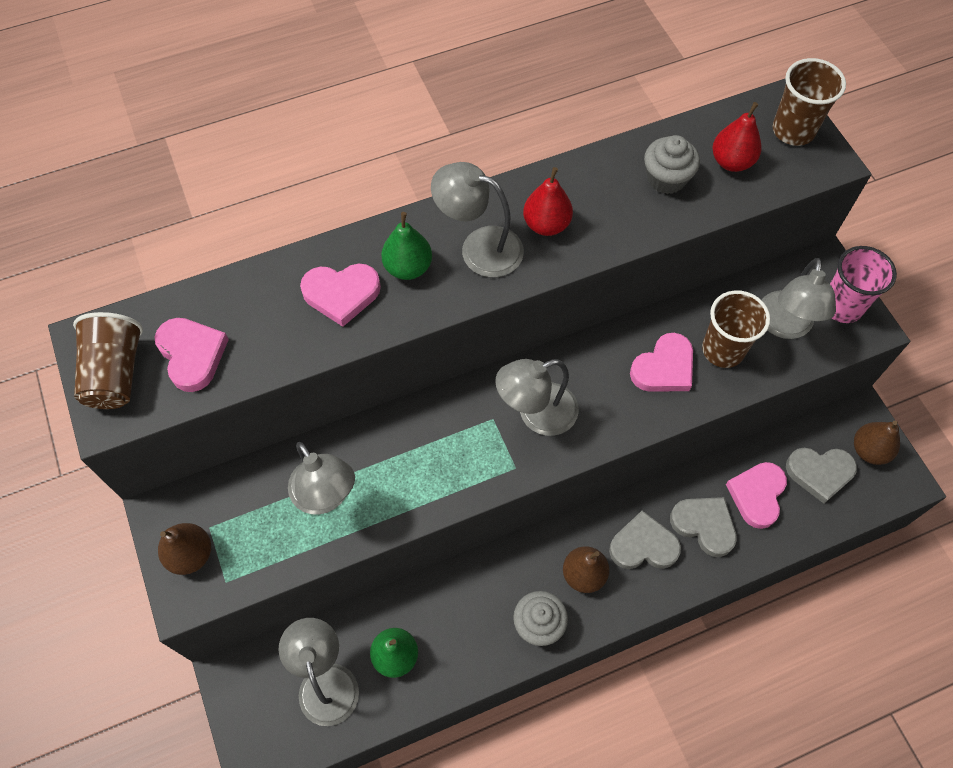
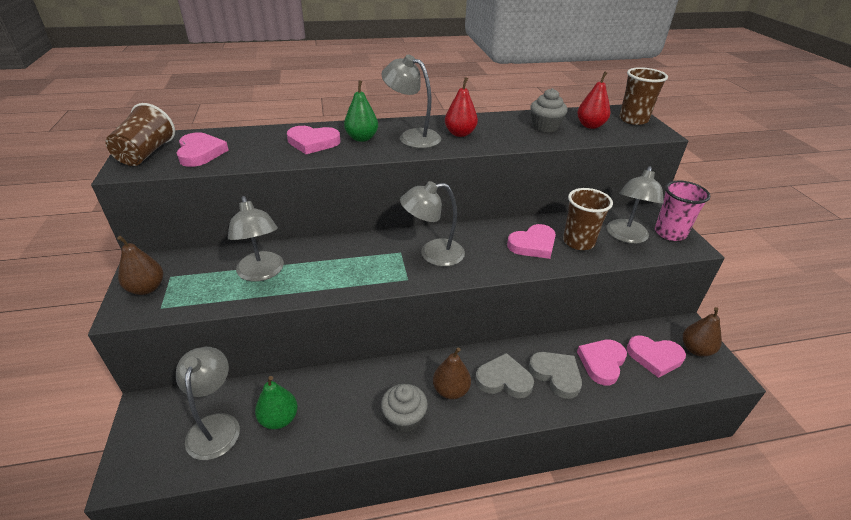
camera: 10 degrees right, 25 degrees down
grey heart [786,448,857,504] -> pink heart [627,336,686,378]

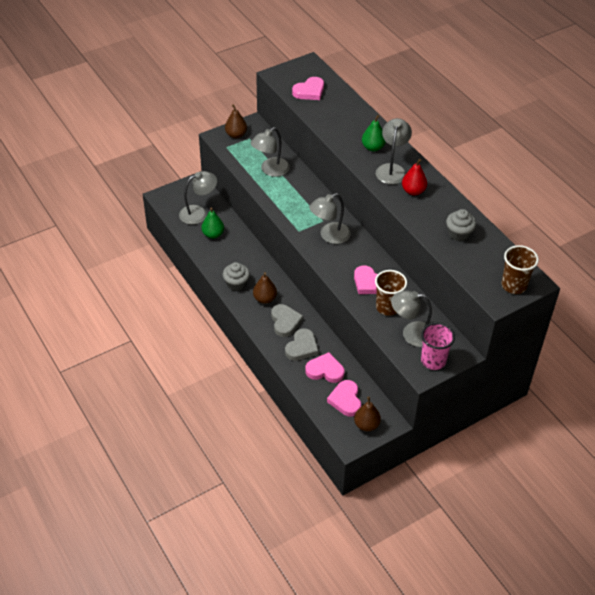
camera: 70 degrees right, 10 degrees up
brown cup [106,103,175,166] -> none
pink heart [287,126,340,154] -> none
grey lamp [400,181,465,267] -> grey lamp turned 90 degrees counterclockwise [309,193,351,244]
red pear [577,71,610,129] -> none

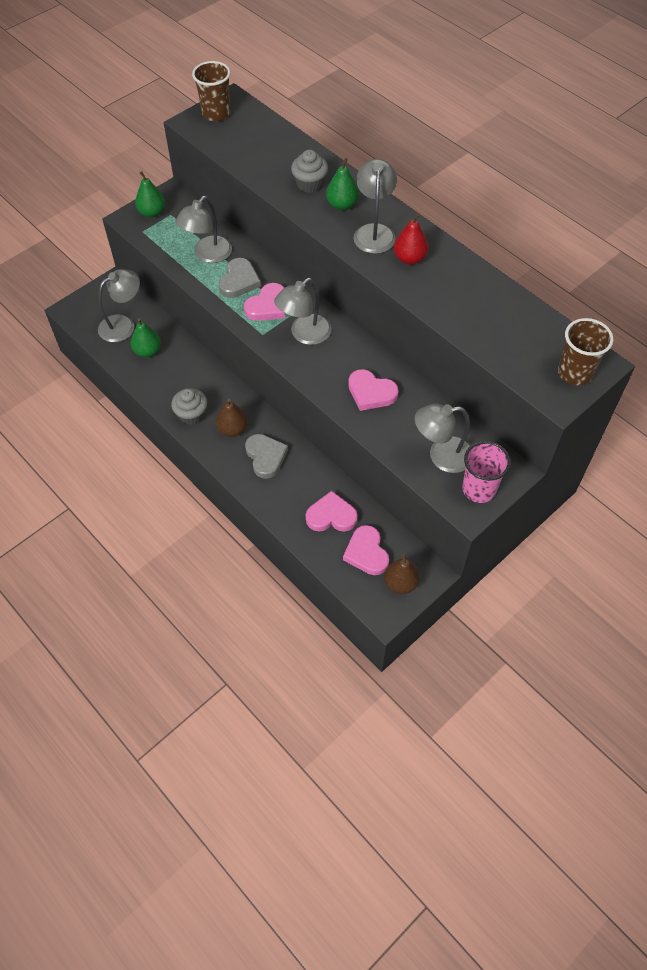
camera: 10 degrees left, 10 degrees up
brown pear [225,104,247,138] -> green pear [135,171,165,218]
grey heart [285,328,318,361] -> grey heart moved to [218,258,261,298]
pink heart [292,77,324,100] -> pink heart moved to [244,283,285,321]
brown cup [375,270,407,316] -> brown cup moved to [192,61,230,122]
grey cupcake [446,209,476,241] -> grey cupcake moved to [291,150,328,193]

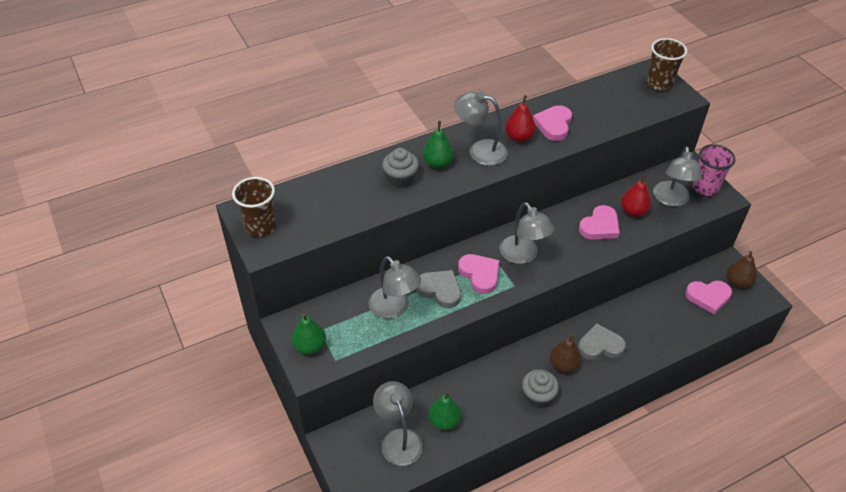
camera: 75 degrees left, 10 degrees down
pink heart [306,491,358,532] -> pink heart moved to [533,105,572,141]
none -> red pear [621,174,651,217]

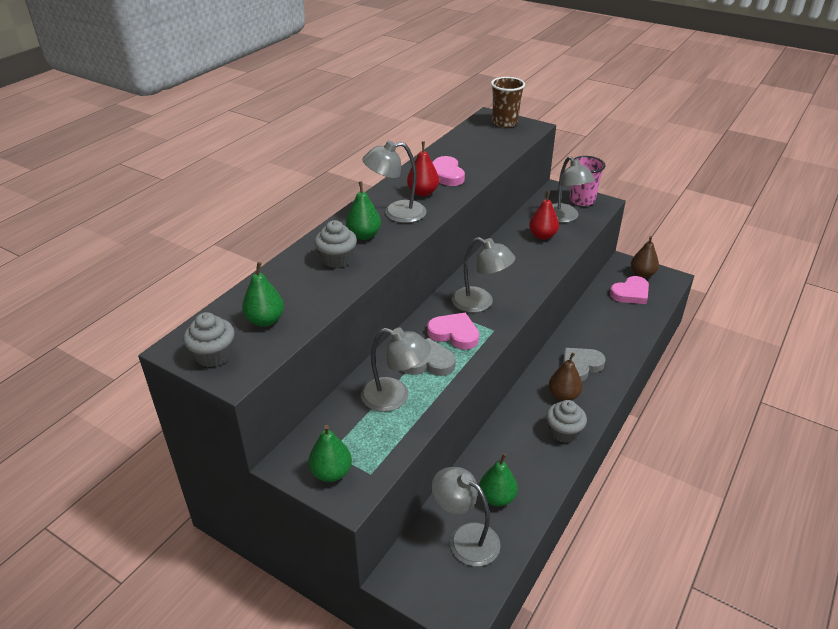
camera: 30 degrees left, 10 degrees down
brown cup [232,177,276,237] -> grey cupcake [183,312,235,367]
pink heart [579,205,620,240] -> none
none -> green pear [242,262,284,327]

